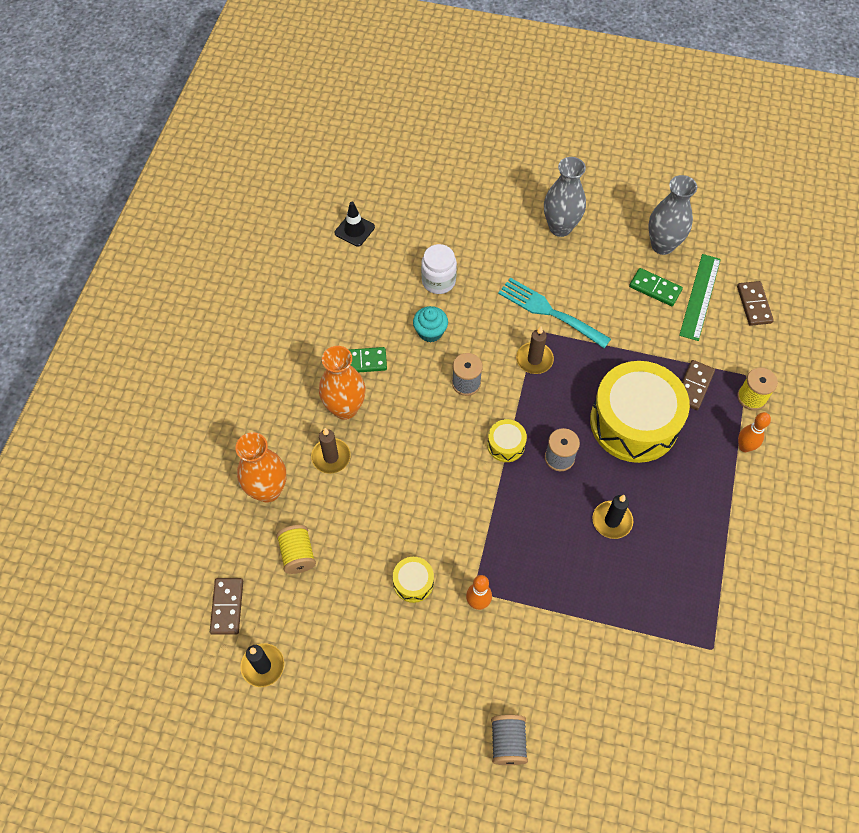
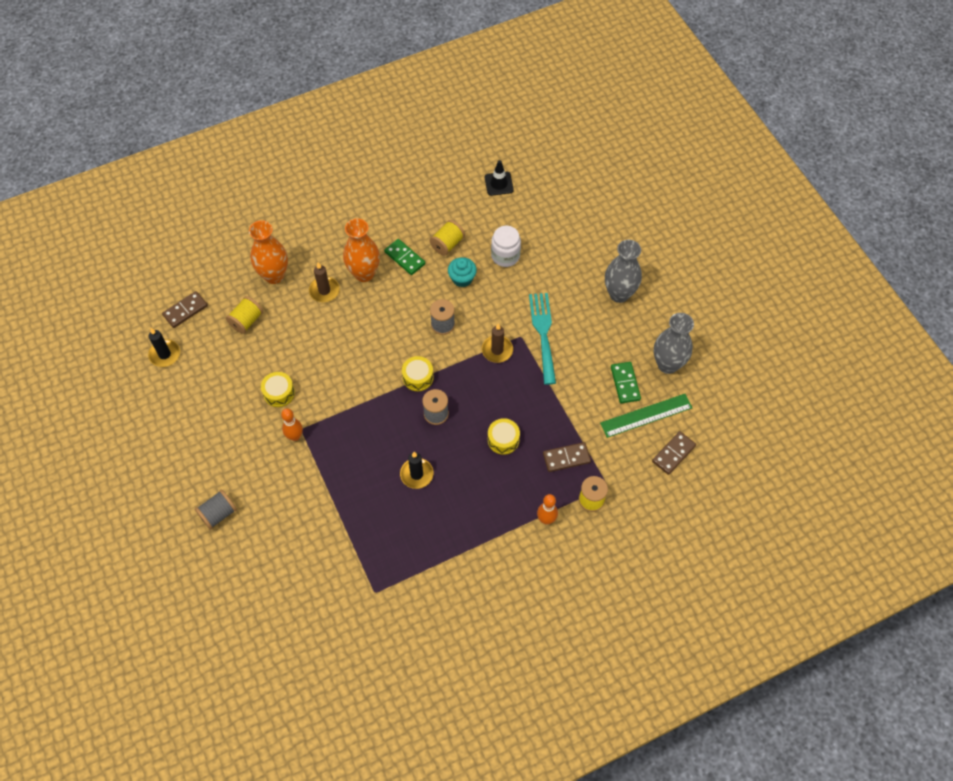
camera: 50 degrees right, 0 degrees up
yellow drum [590,361,690,463] -> yellow drum [488,418,520,455], size x0.42
none -> yellow spool [429,220,465,256]

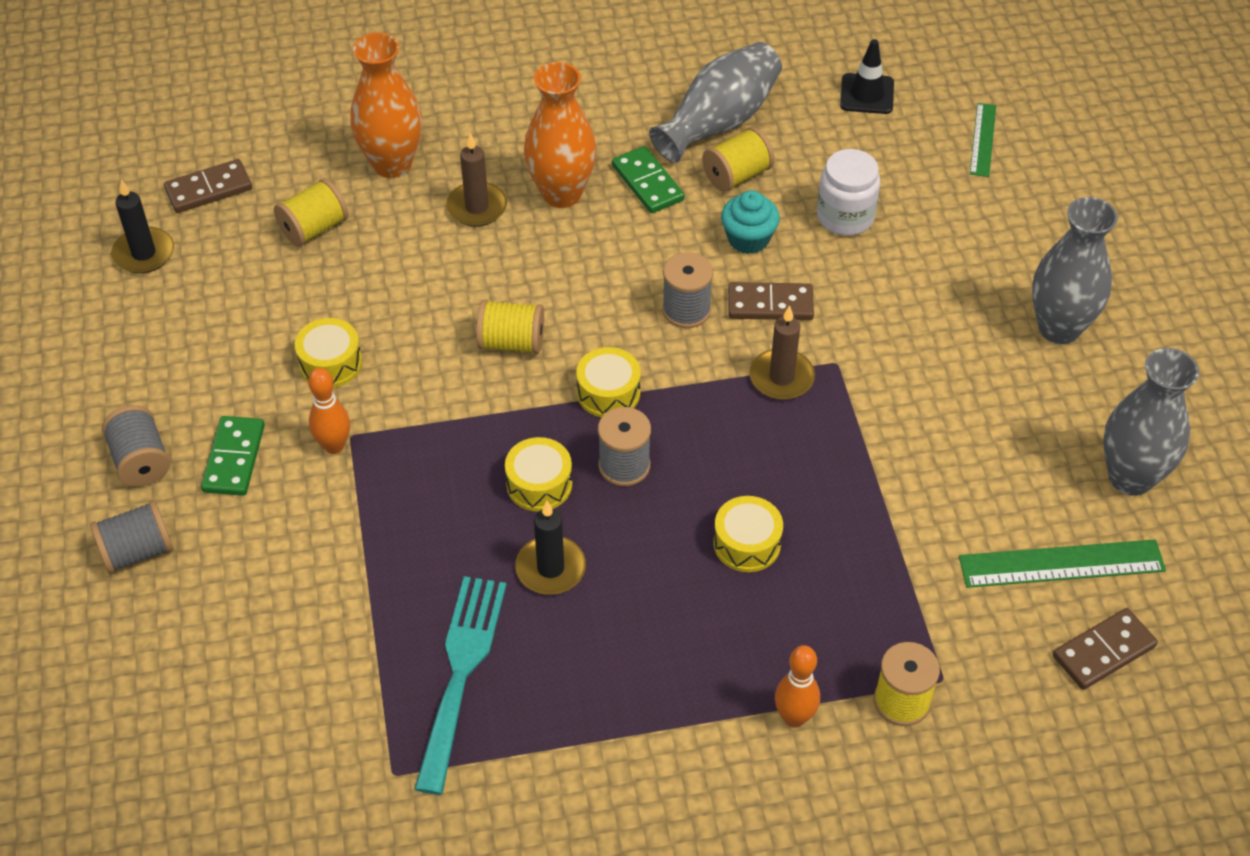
camera: 15 degrees right, 10 degrees down
turquoise fork [529,293,556,385] -> turquoise fork moved to [414,576,506,795]
brown domino [543,442,591,472] -> brown domino moved to [728,282,814,320]
green domino [611,362,641,403] -> green domino moved to [201,416,265,496]
none -> grey spool [102,405,170,487]
none -> yellow spool [476,300,544,354]
none -> yellow drum [505,437,572,512]
none -> grey vase [649,42,782,163]
none -> green ruler [970,103,996,177]

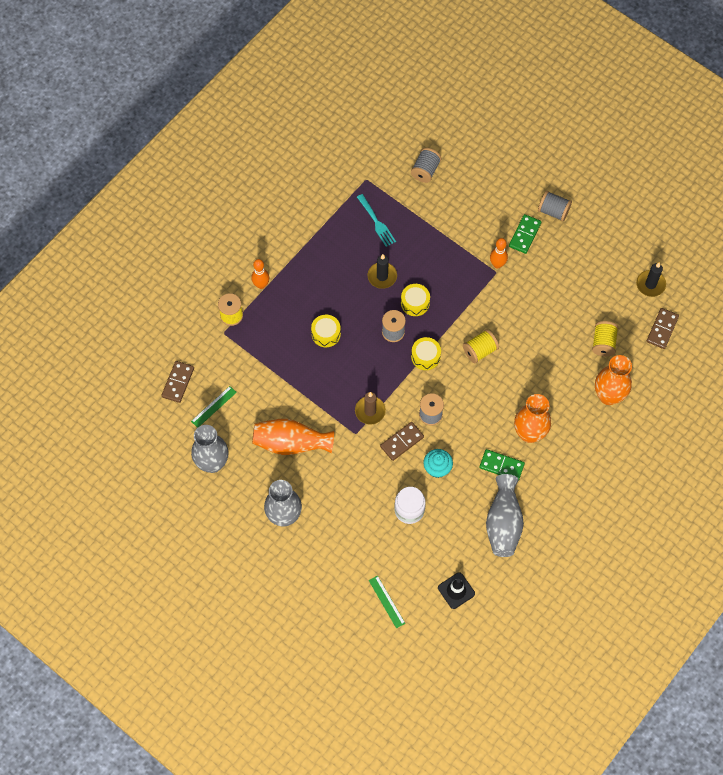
camera: 140 degrees right, 15 degrees up
grey spool [90,500,173,574] -> grey spool moved to [411,148,441,183]
green domino [201,416,265,496] -> green domino turned 60 degrees clockwise [509,214,541,254]
yellow drum [295,318,362,387] -> none
turquoise fork [414,576,506,795] -> turquoise fork [357,194,396,247], size x0.65
brown candle [446,133,507,227] -> none
yellow spool [702,127,775,192] -> none
green ruler [959,539,1166,588] -> green ruler [191,386,237,428], size x0.61
none -> orange vase [252,419,334,455]

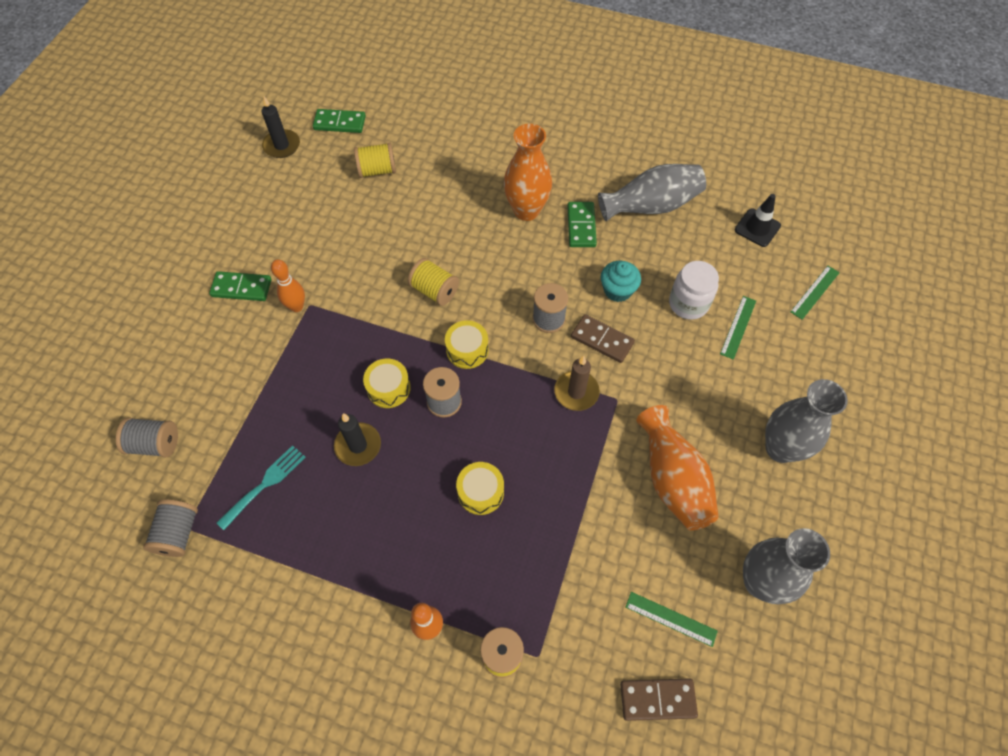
camera: 110 degrees left, 5 degrees down
grey spool [538,191,572,222] -> grey spool moved to [143,499,198,557]
orange vase [595,355,632,405] -> none
brown domino [647,308,679,349] -> green domino [313,109,366,133]
none -> green ruler [720,296,756,360]

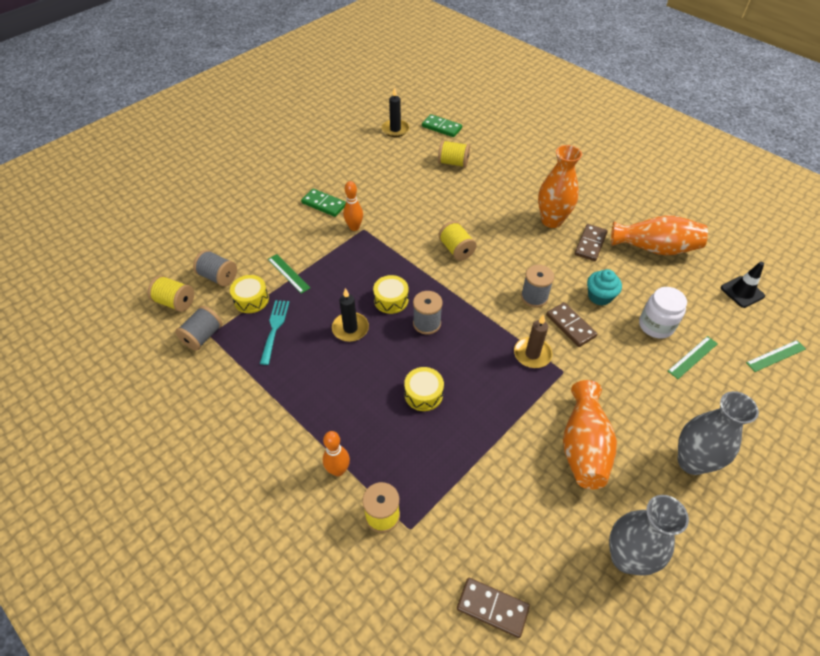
camera: 25 degrees right, 10 degrees down
turquoise fork [216,445,305,530] -> turquoise fork turned 60 degrees counterclockwise [260,300,289,365]
yellow drum [445,320,489,369] -> yellow drum moved to [230,275,269,313]
green domino [567,202,597,247] -> brown domino [575,224,608,261]
grey vase [598,164,706,221] -> orange vase [611,215,708,255]
green ruler [626,592,718,647] -> green ruler moved to [268,254,310,294]
none -> yellow spool [148,275,194,312]

